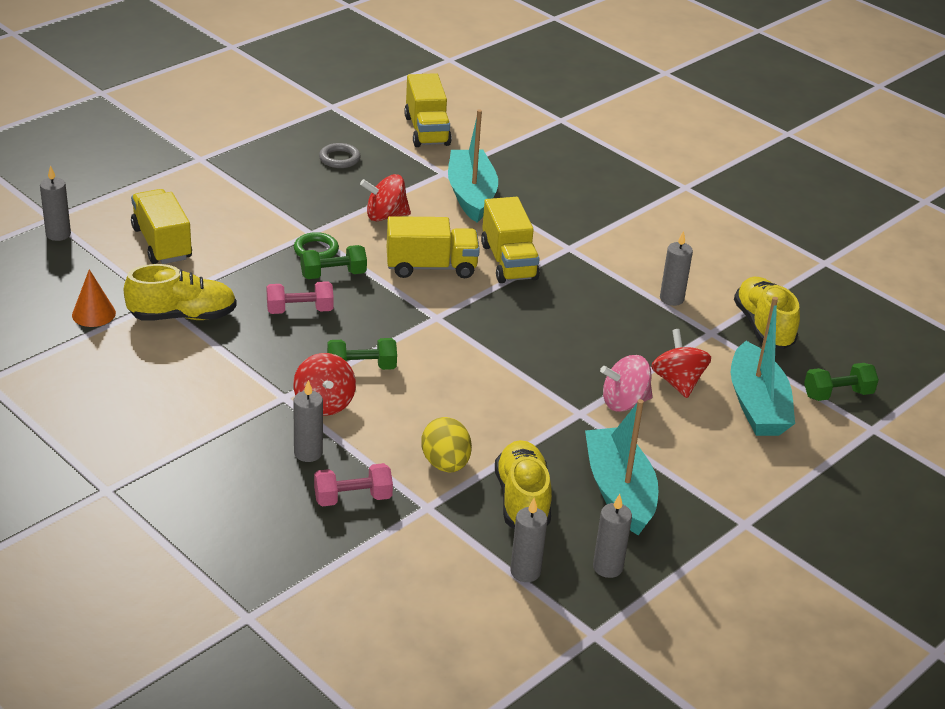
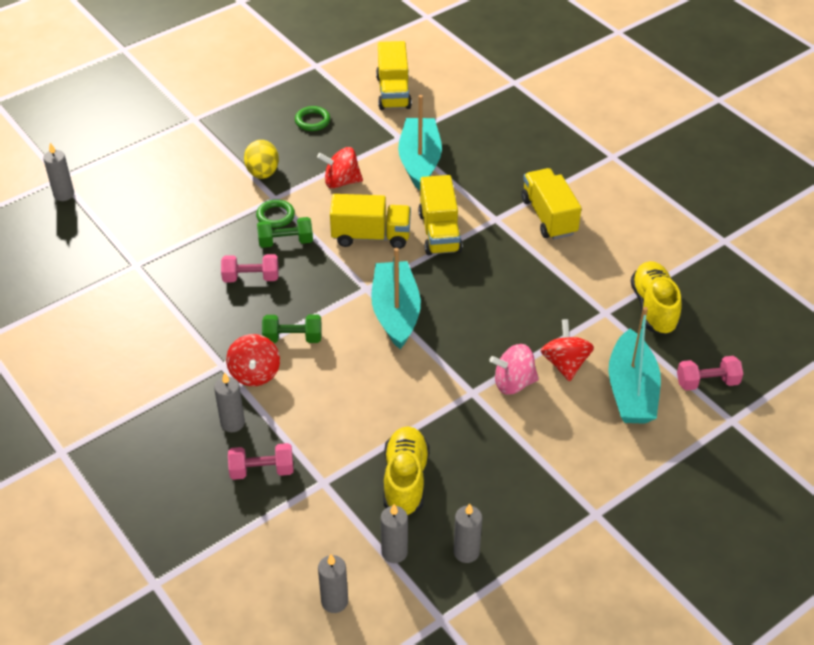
camera: 10 degrees right, 10 degrees up
orange cone [72,269,116,327] -> none
yellow shoe [124,264,237,321] -> none
yellow truck [131,189,192,264] -> yellow truck moved to [521,168,581,240]
grey ring [319,143,361,168] -> green ring [295,106,330,131]
yellow egg [421,417,472,472] -> yellow egg moved to [244,140,279,179]
turquoise boat [585,399,658,535] -> turquoise boat moved to [371,248,421,349]
grey candle [660,231,693,306] -> grey candle moved to [318,554,348,613]
green dumbbell [804,363,879,401] -> pink dumbbell [677,356,743,391]

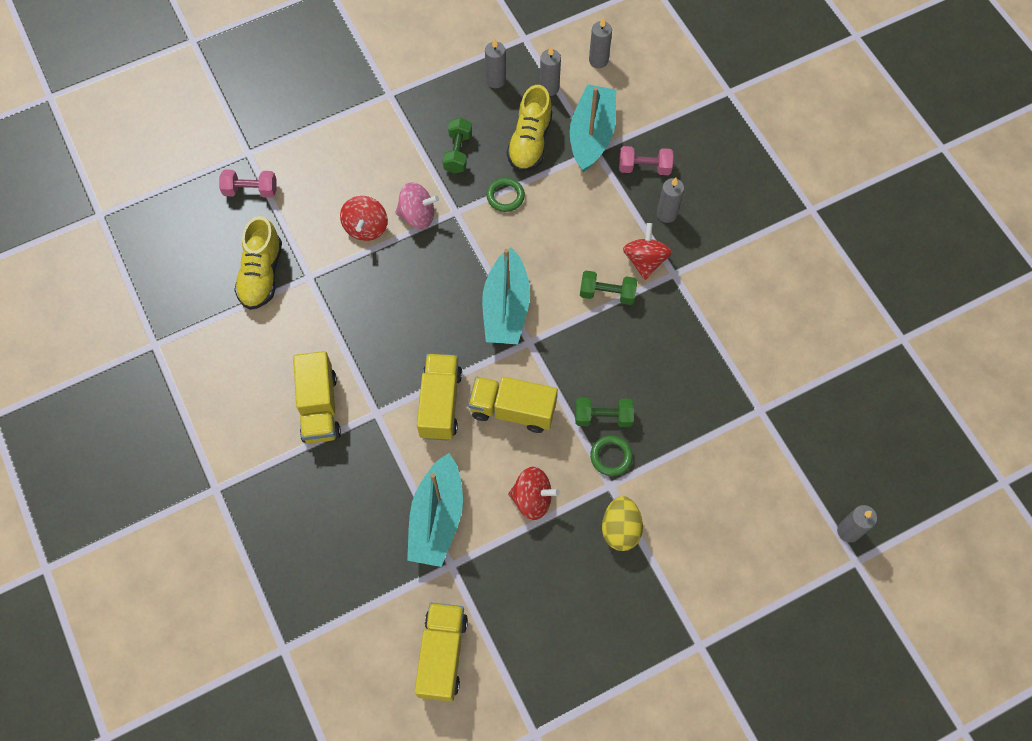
camera: 170 degrees left, 20 degrees up
pink dumbbell [221,254,279,283] -> none
green ring [295,106,330,131] -> green ring moved to [486,178,525,212]
turquoise boat [608,307,661,424] -> turquoise boat moved to [570,84,616,172]
none -> green dumbbell [443,118,472,174]

